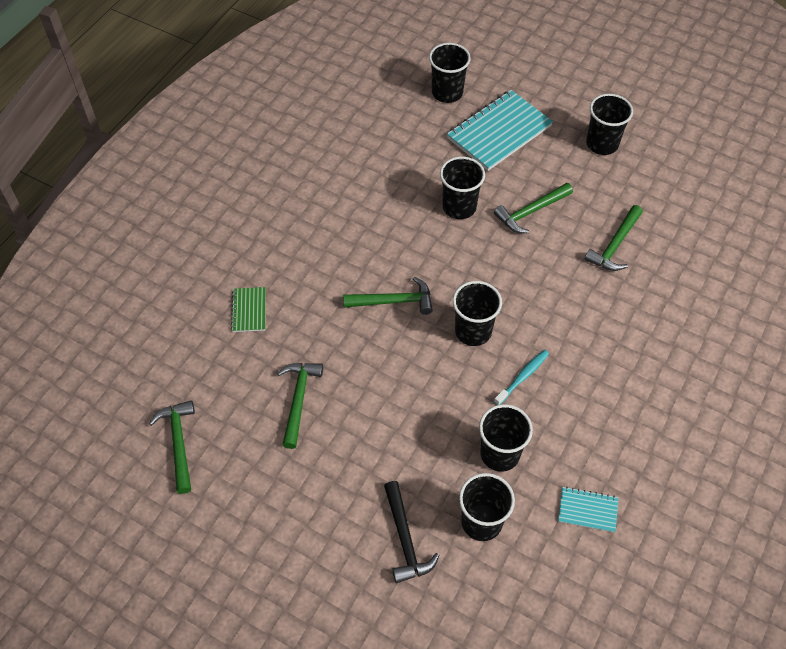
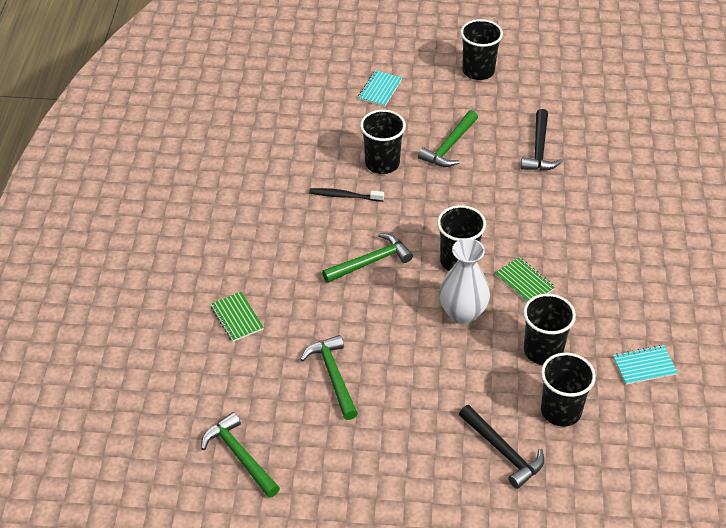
camera: 25 degrees left, 10 degrees down
black cup [429,43,471,103] -> none
turquoise notebook [447,90,553,171] -> turquoise notebook [358,70,402,107], size x0.49
turquoise toothbrush [494,350,549,405] -> green notebook [495,257,555,302]
green hammer [584,205,643,271] -> black hammer [521,109,562,171]
none -> black toothbrush [309,188,384,202]
none -> white vase [439,238,490,324]

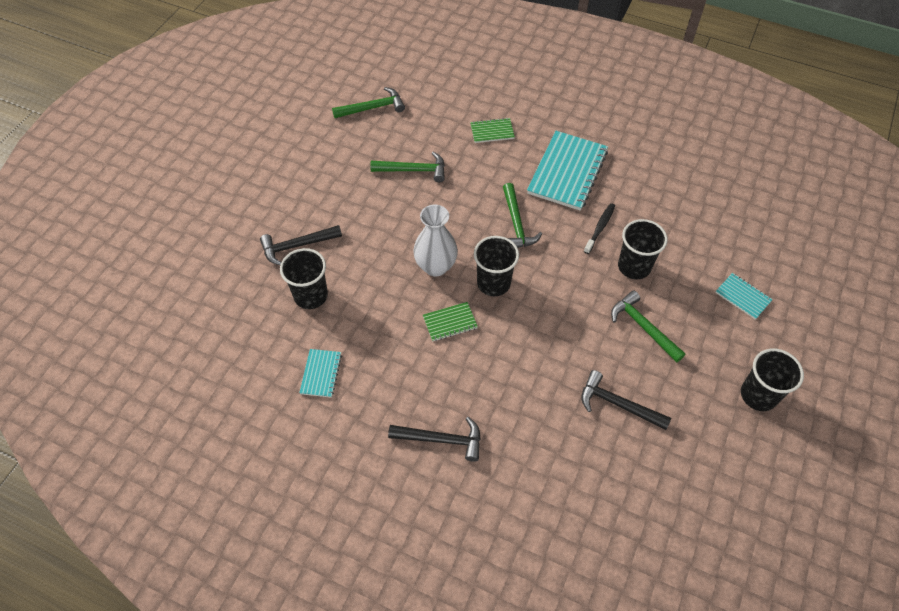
camera: 110 degrees right, 10 degrees up
black cup [523,294,576,365] -> none
none -> black hammer [388,417,481,462]
none -> turquoise notebook [527,131,608,211]

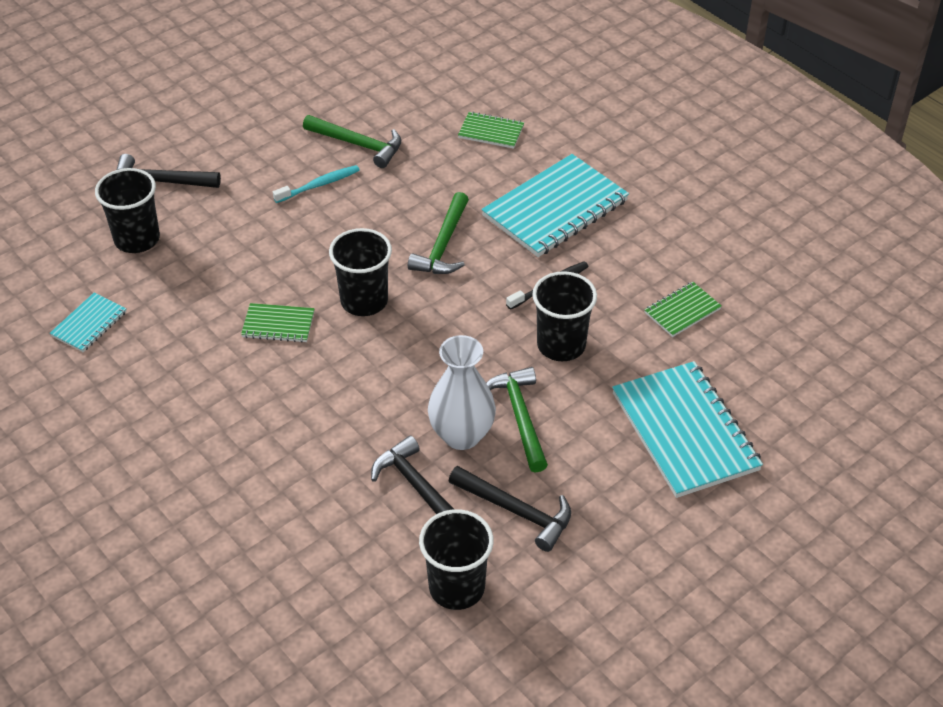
camera: 25 degrees right, 10 degrees down
green hammer [332,87,405,118] -> none
black hammer [388,417,481,462] -> black hammer moved to [449,466,571,552]
white vase [413,204,458,277] -> white vase moved to [428,335,496,450]
turquoise notebook [715,273,773,320] -> turquoise notebook [612,361,763,498], size x2.05
black cup [741,348,804,411] -> black cup moved to [419,509,494,610]
none -> turquoise toothbrush [273,165,360,203]
none -> green notebook [644,282,722,337]

